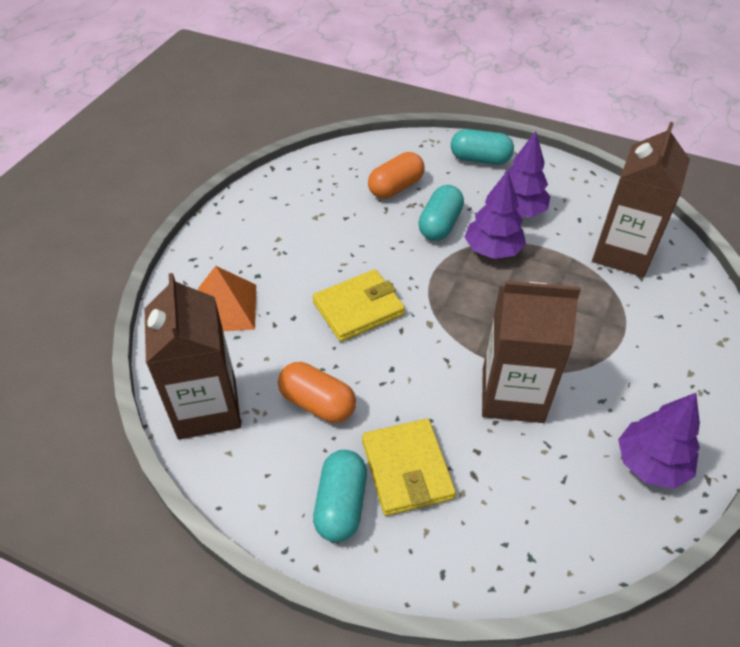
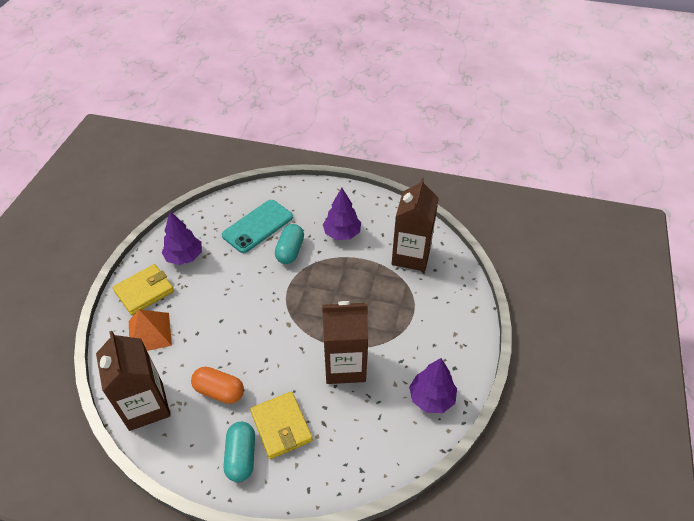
camera: 10 degrees left, 0 degrees up
yellow wallet [313,269,405,342] -> yellow wallet moved to [113,264,174,315]
orange capsule [368,152,424,199] -> turquoise phone [222,200,293,253]
turquoise capsule [451,129,514,165] -> none
purple tree [464,170,526,259] -> purple tree moved to [161,212,202,265]

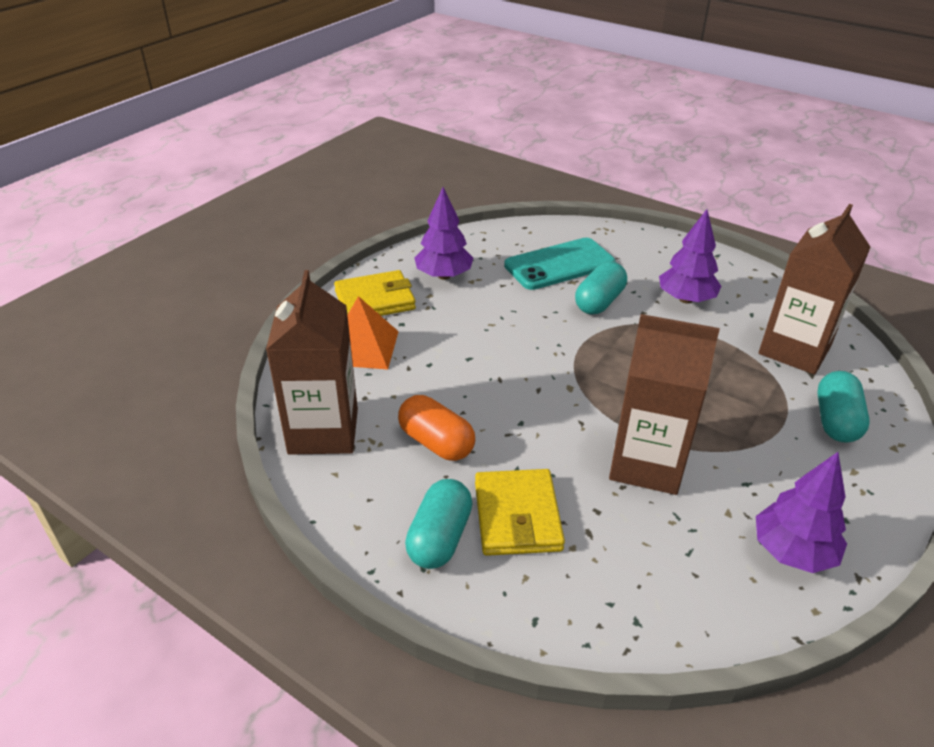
camera: 20 degrees right, 10 degrees down
none -> turquoise capsule [817,371,870,442]

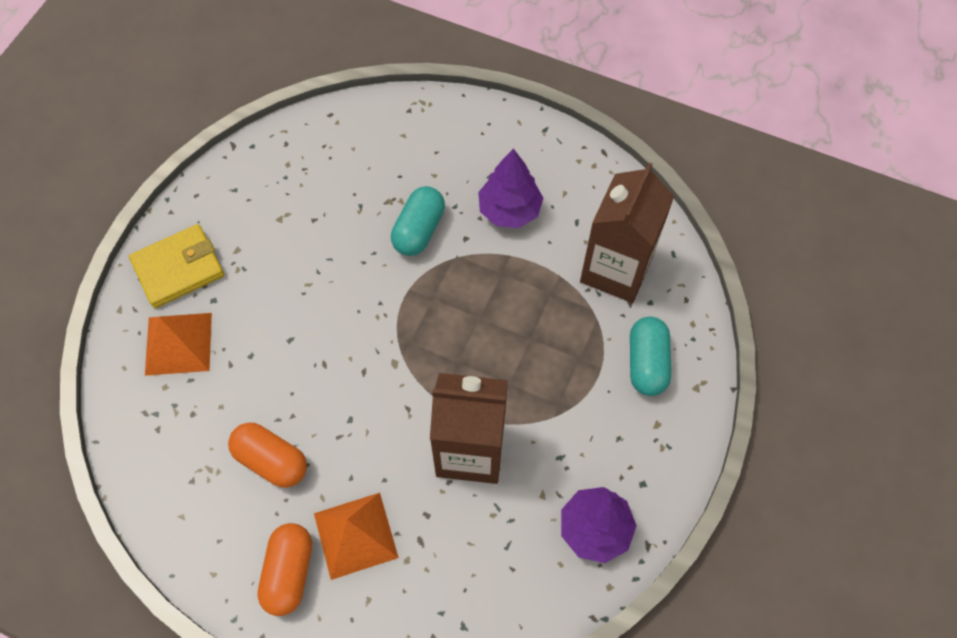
camera: 10 degrees left, 25 degrees up
brown carton [266,270,358,455] -> none
turquoise capsule [405,479,473,569] -> orange capsule [258,523,312,616]
purple tree [415,187,473,280] -> none
yellow wallet [475,469,565,556] -> orange pyramid [314,493,399,580]
turquoise phone [504,238,615,290] -> none

